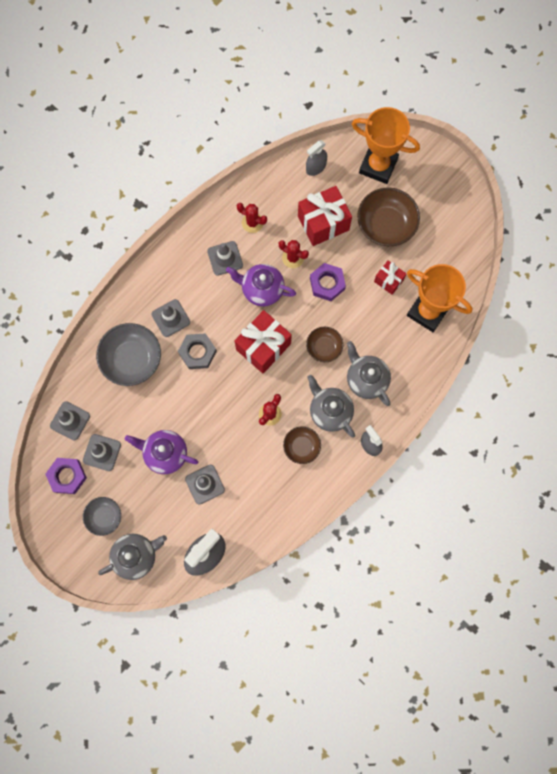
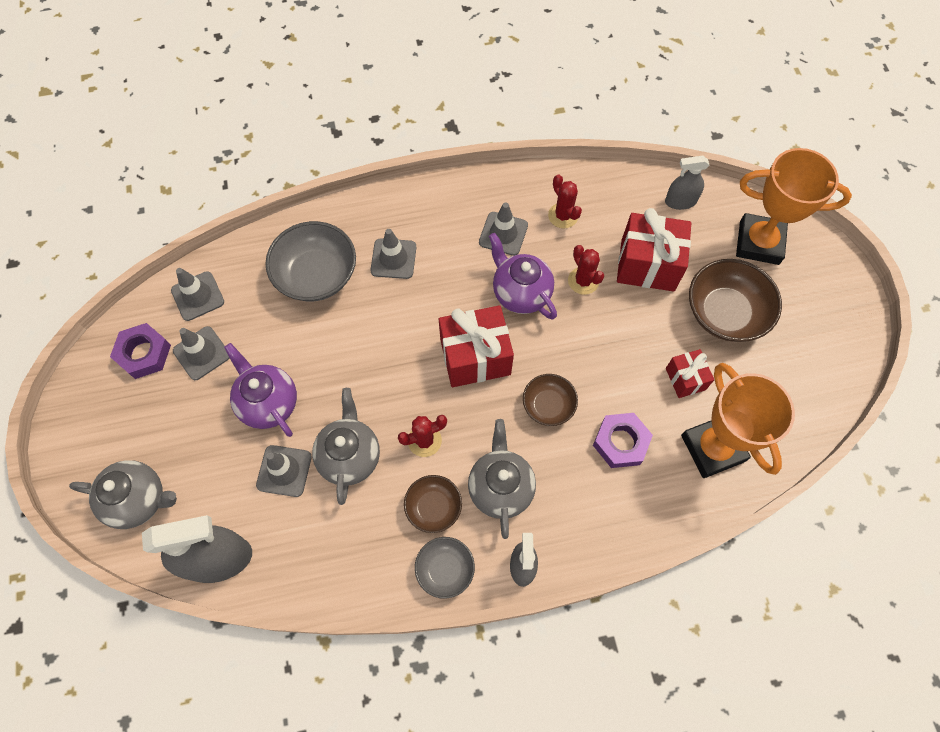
camera: 35 degrees right, 10 degrees down
grey bowl [83,497,121,536] -> grey bowl moved to [415,537,475,599]
grey nut [178,333,217,369] -> none
purple nut [310,263,346,301] -> purple nut moved to [593,413,653,468]
grey teapot [347,341,391,406] -> grey teapot moved to [312,388,380,505]
orange trophy [352,107,420,184] -> orange trophy turned 45 degrees counterclockwise [736,148,852,265]

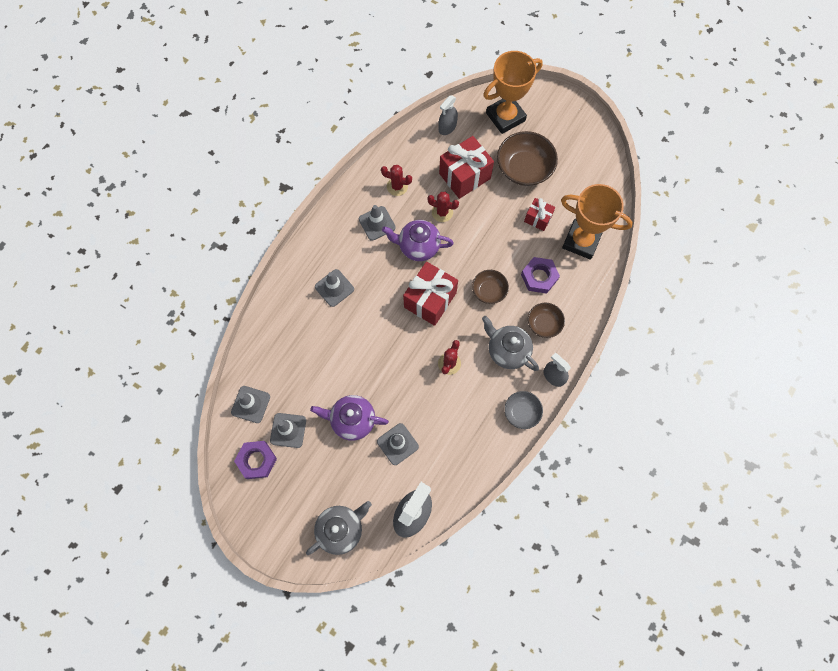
camera: 45 degrees left, 5 degrees up
grey bowl [265,221,356,301] -> none
grey teapot [312,388,380,505] -> none
brown bowl [404,475,462,533] -> brown bowl moved to [528,303,565,338]

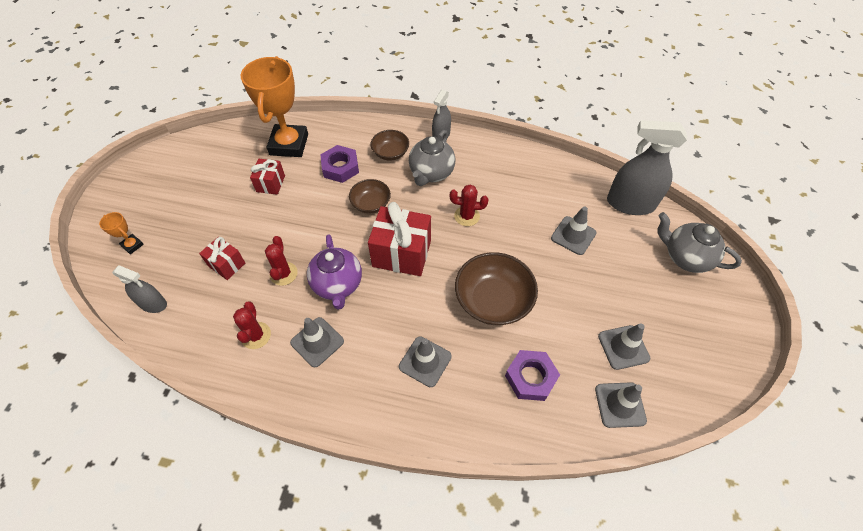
camera: 110 degrees left, 15 degrees down
purple nut [234,441,277,479] -> purple nut moved to [505,350,560,401]
purple teapot [310,395,389,441] -> none
red gift [439,136,494,199] -> red gift [199,237,245,280], size x0.55
orange trophy [483,51,543,134] -> orange trophy [99,212,144,254], size x0.42
brown bowl [497,131,558,186] -> brown bowl moved to [455,252,538,325]
grey bowl [504,391,543,429] -> none

